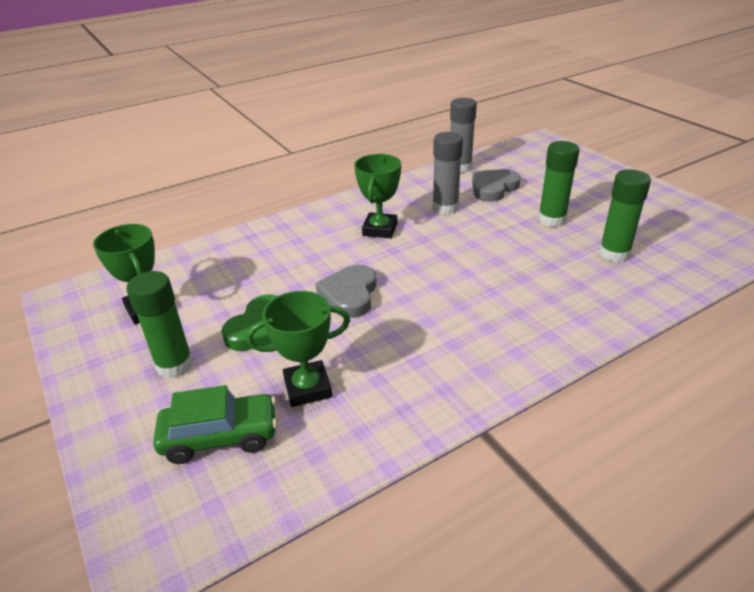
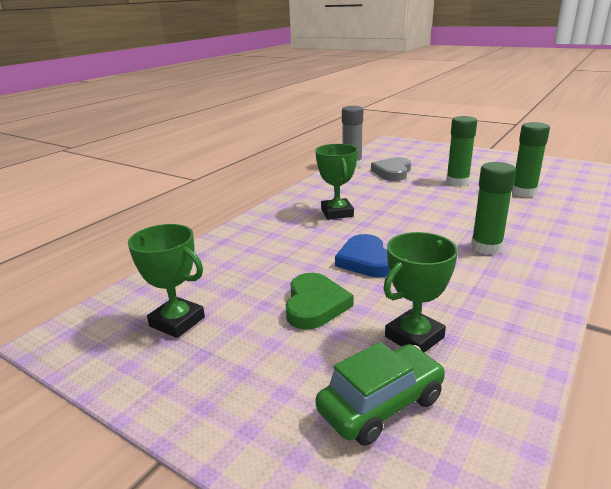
camera: 25 degrees left, 10 degrees down
green glue stick [126,271,193,378] -> green glue stick moved to [471,162,516,255]
grey heart [315,265,376,318] -> blue heart [335,234,389,277]
grey glue stick [432,132,463,214] -> none

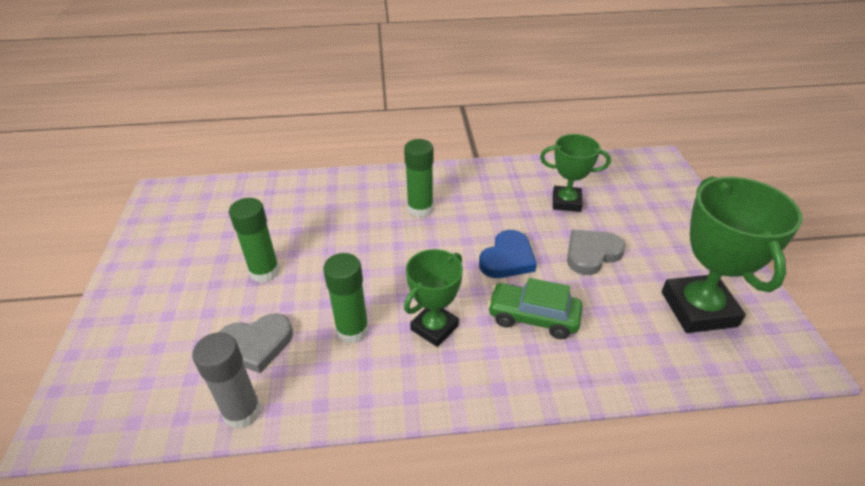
camera: 130 degrees left, 15 degrees up
green trophy [128,224,205,338] -> green trophy [662,177,802,333], size x1.63
green heart [286,273,353,329] -> grey heart [567,230,626,275]
green car [316,342,446,446] -> green car moved to [487,278,583,339]
green glue stick [511,122,550,197] -> green glue stick moved to [323,253,369,344]

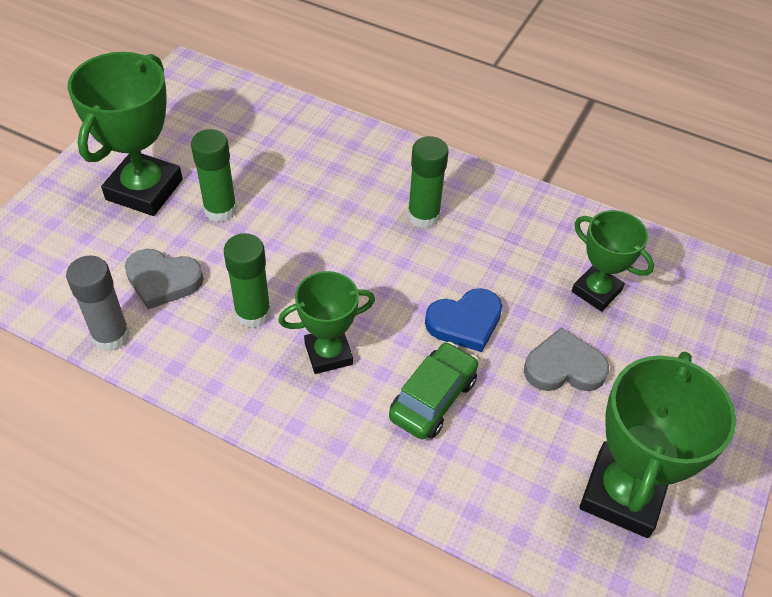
camera: 30 degrees right, 10 degrees up
green car [487,278,583,339] -> green car turned 75 degrees clockwise [389,342,478,439]
none -> green trophy [68,52,183,216]

